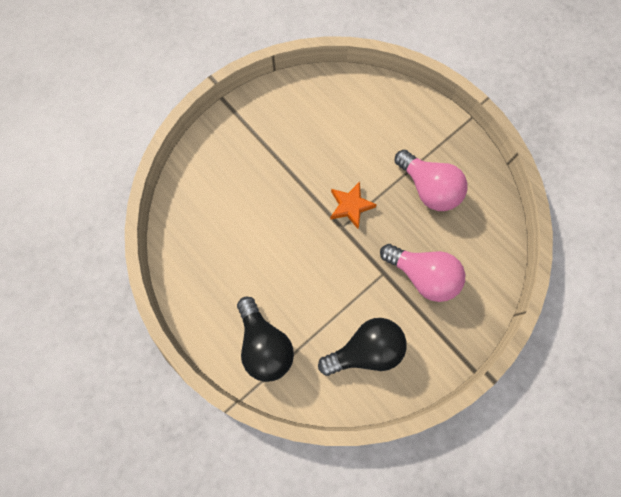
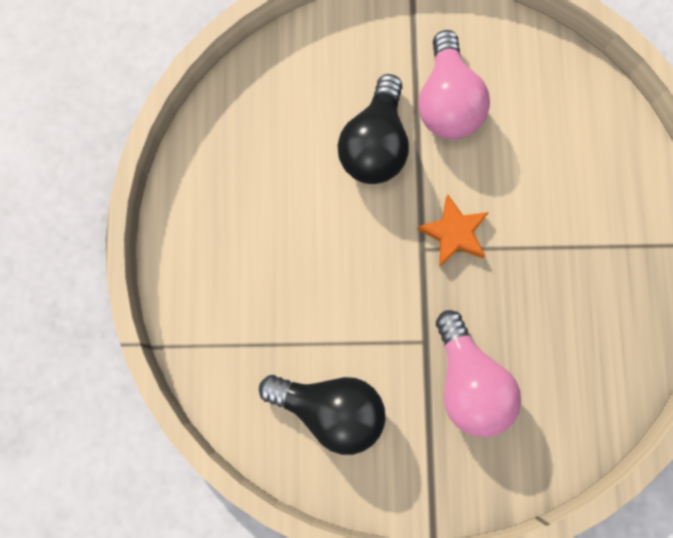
camera: 40 degrees right, 5 degrees up
black light bulb [237,296,294,382] -> black light bulb moved to [338,74,409,184]
pink light bulb [394,150,468,211] -> pink light bulb moved to [418,30,490,139]

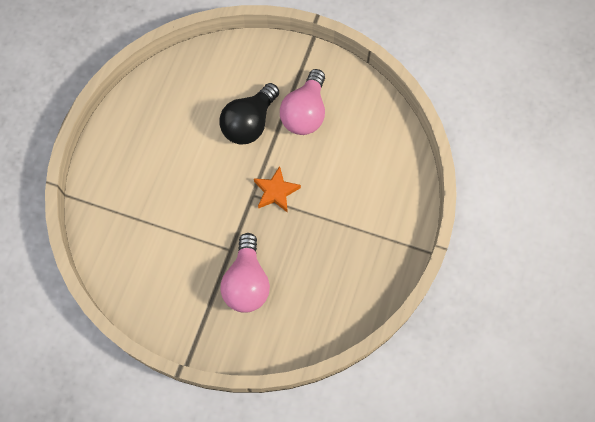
camera: 20 degrees right, 10 degrees down
black light bulb [259,375,385,455] -> none

